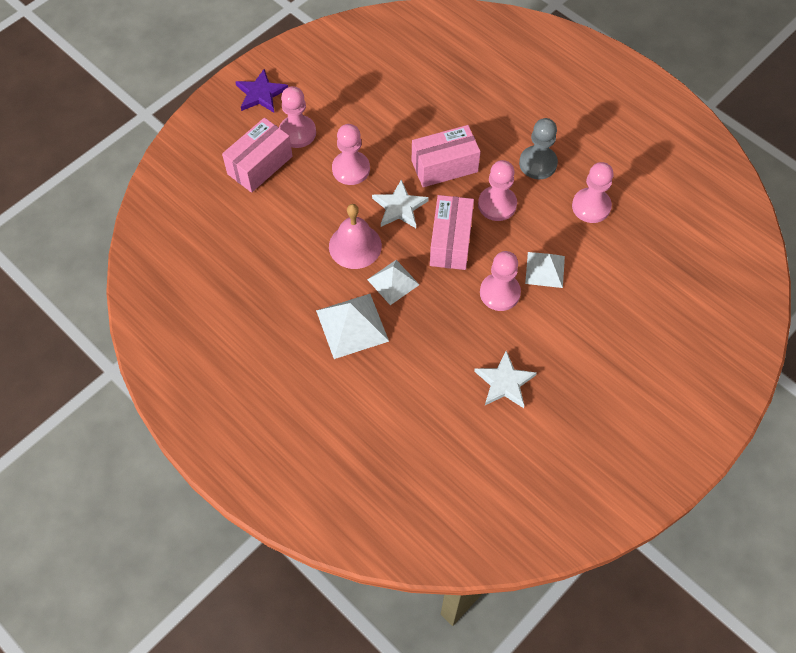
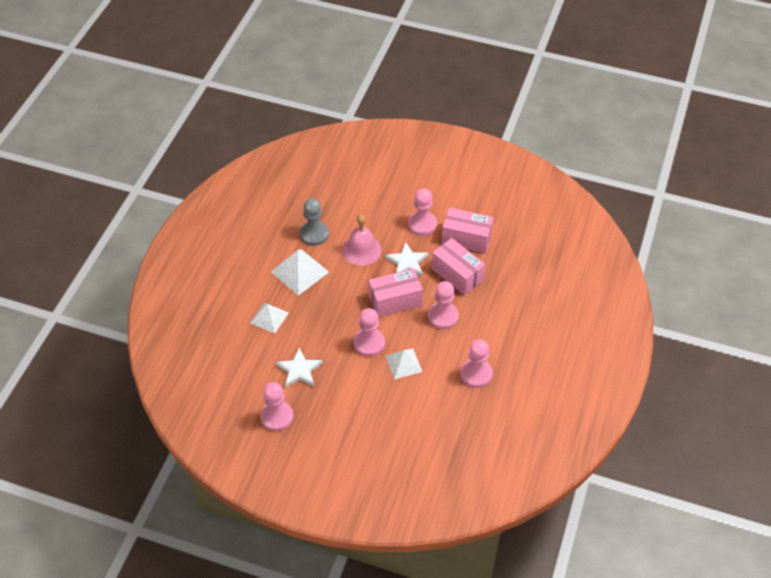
camera: 65 degrees right, 10 degrees down
pink box [222,118,293,193] -> pink box moved to [442,207,494,253]
purple star [235,69,288,112] -> none
pink pawn [279,86,316,148] -> pink pawn moved to [260,382,293,431]
white pyramid [367,260,420,305] -> white pyramid moved to [250,303,289,334]
grey pawn [519,118,558,179] -> grey pawn moved to [300,198,329,246]

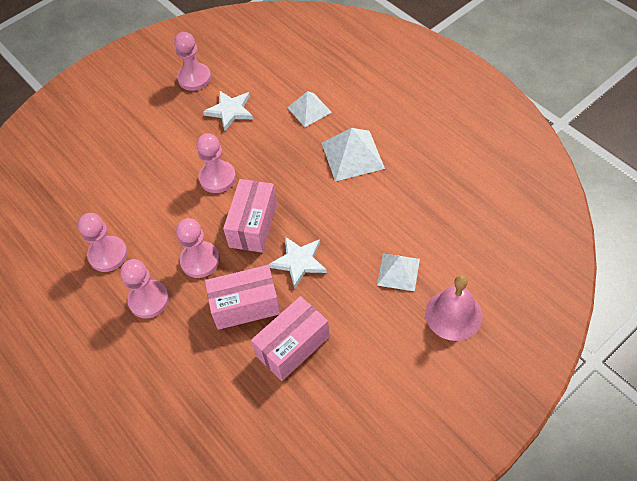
camera: 125 degrees right, 5 degrees up
grey pawn [300,198,329,246] -> none
pink bell [342,214,382,266] -> pink bell moved to [426,275,483,341]
white pyramid [386,349,422,379] -> white pyramid moved to [377,253,420,291]
pink pawn [408,188,437,236] -> pink pawn moved to [120,259,169,318]

